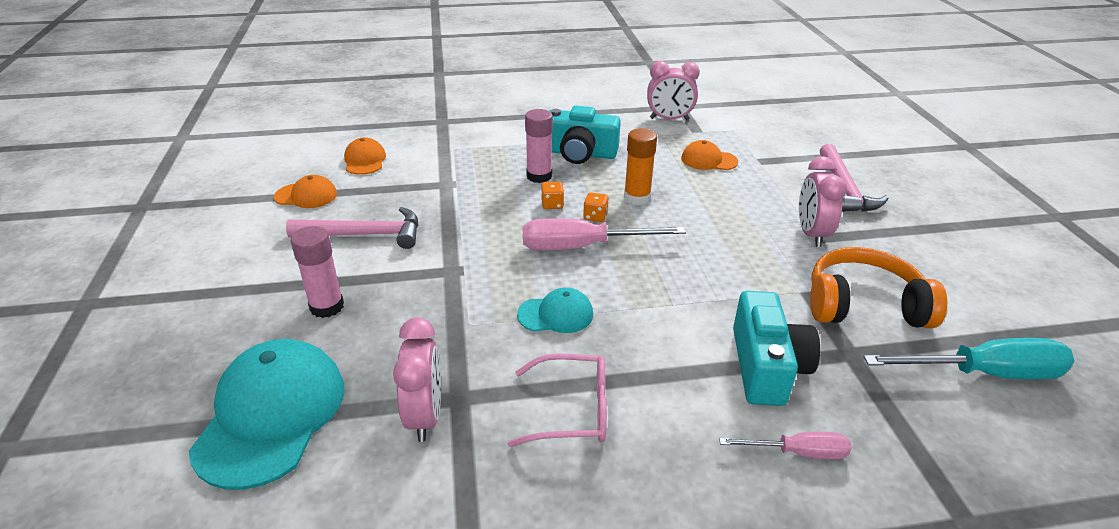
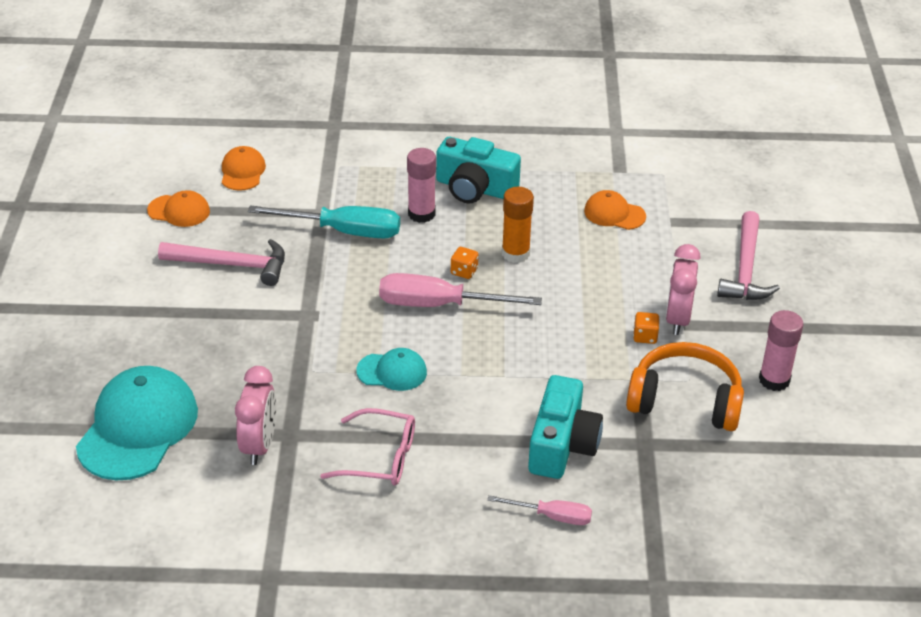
camera: 10 degrees right, 5 degrees up
pink glue stick [291,226,344,318] -> pink glue stick moved to [759,310,804,391]
orange dice [541,182,564,209] -> orange dice moved to [633,312,660,344]
pink clock [647,61,700,120] -> none
turquoise screwdriver [864,338,1074,379] -> turquoise screwdriver moved to [248,205,400,239]

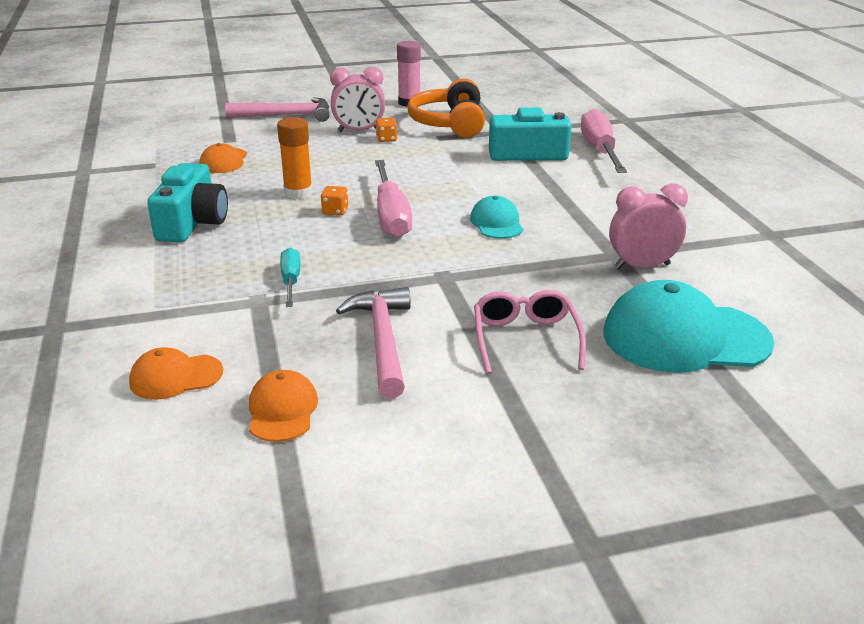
camera: 105 degrees left, 10 degrees down
turquoise screwdriver [248,205,400,239] -> turquoise screwdriver [280,248,301,307], size x0.56
pink glasses [320,408,415,486] -> pink glasses moved to [474,290,586,374]
pink glue stick [407,148,436,223] -> none
pink screwdriver [488,495,592,525] -> pink screwdriver [581,109,627,173], size x1.77

